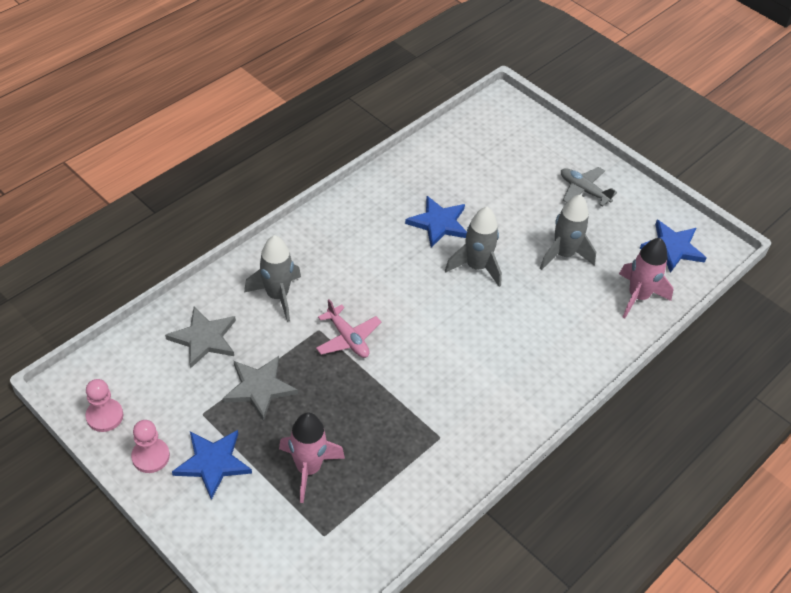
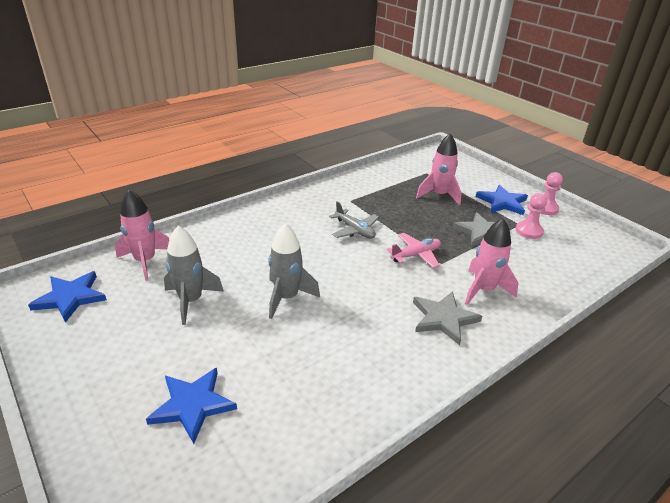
camera: 170 degrees left, 15 degrees down
pink pawn [85,379,123,432] -> pink pawn moved to [516,193,547,239]
grey star [165,307,236,369] -> grey star moved to [413,291,482,345]
grey rocket [244,235,301,322] -> pink rocket [465,218,518,305]
pink plane [316,299,381,358] -> pink plane turned 90 degrees clockwise [387,233,441,268]
blue star [405,196,467,248] -> blue star moved to [146,368,237,444]
grey plane [561,167,617,206] -> grey plane moved to [329,201,379,239]

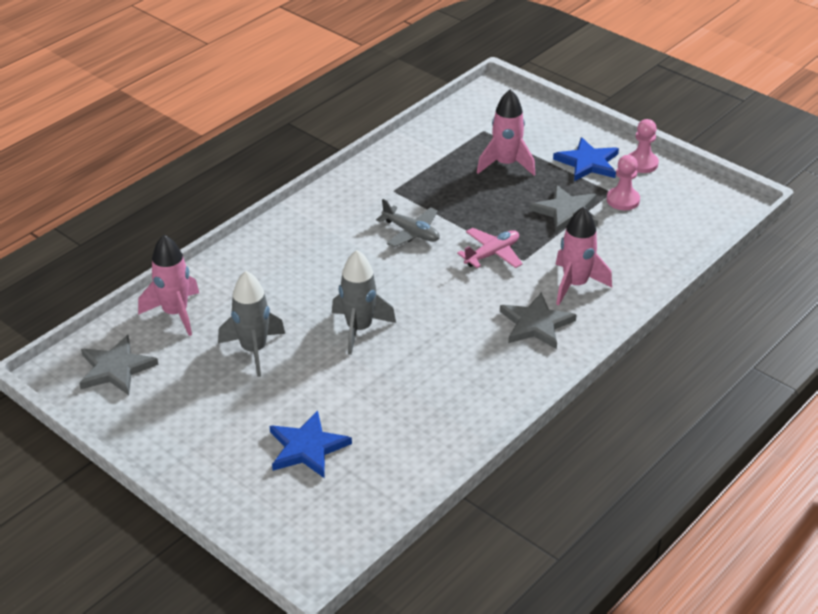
camera: 10 degrees left, 5 degrees up
blue star [28,271,107,323] -> grey star [79,335,158,395]

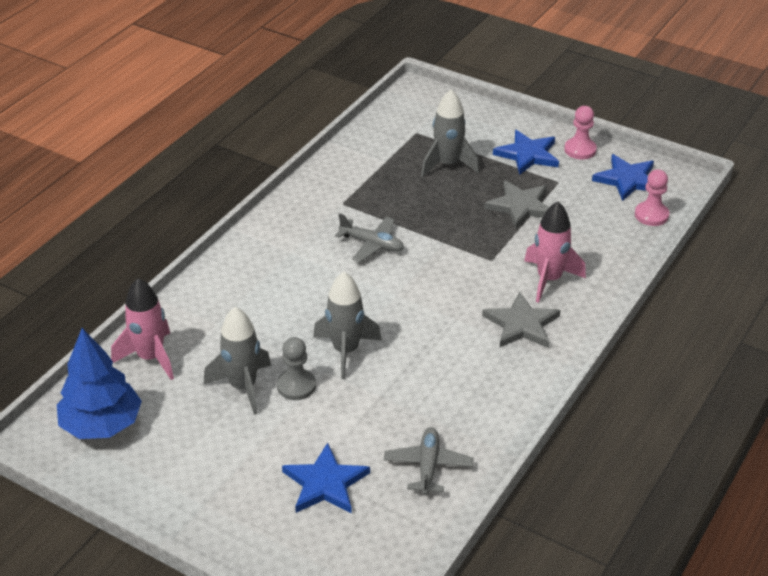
camera: 10 degrees left, 0 degrees up
grey star [79,335,158,395] -> blue tree [57,328,142,439]
pink plane [457,228,523,268] -> none
pink rocket [477,89,535,176] -> grey rocket [421,90,480,177]
pink pawn [607,155,640,210] -> pink pawn moved to [635,169,669,226]
none -> grey pawn [277,337,316,400]
none -> grey plane [384,427,474,495]
none -> blue star [592,154,654,201]

